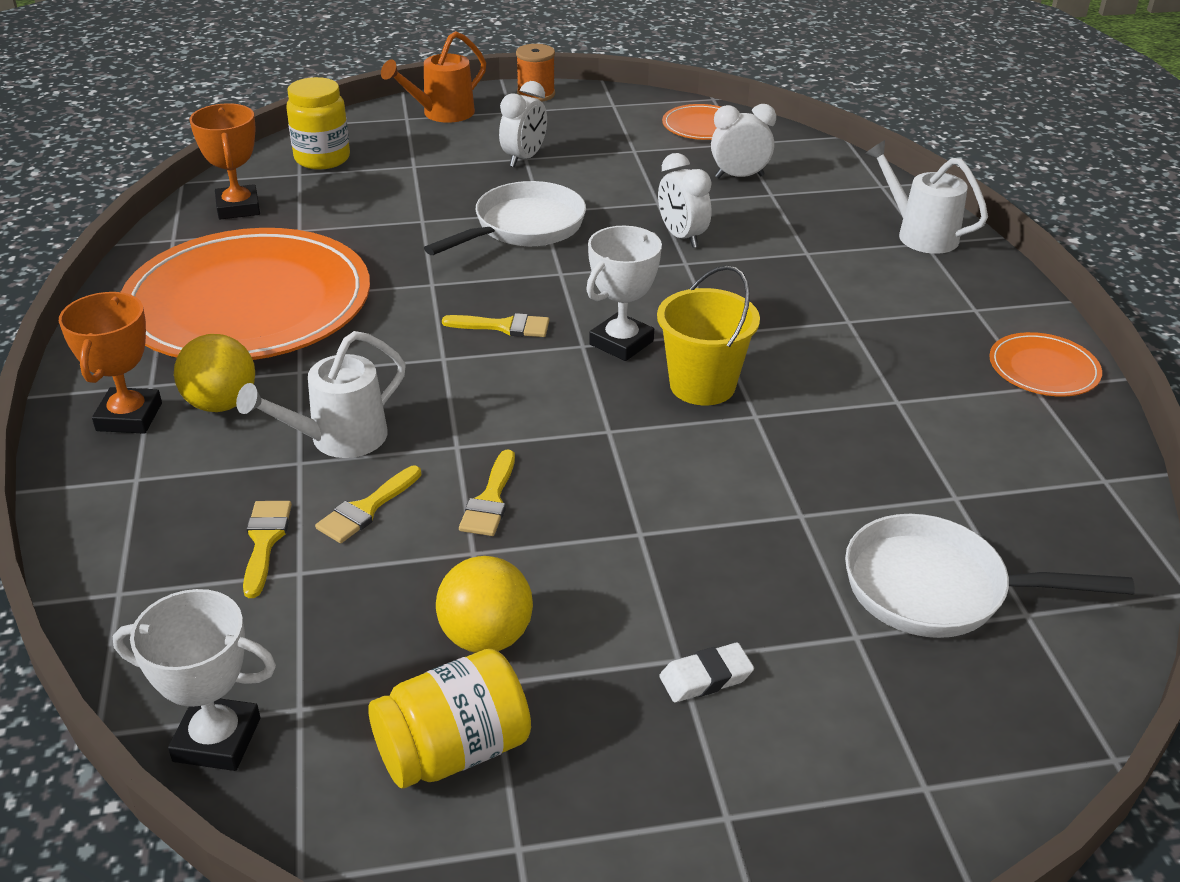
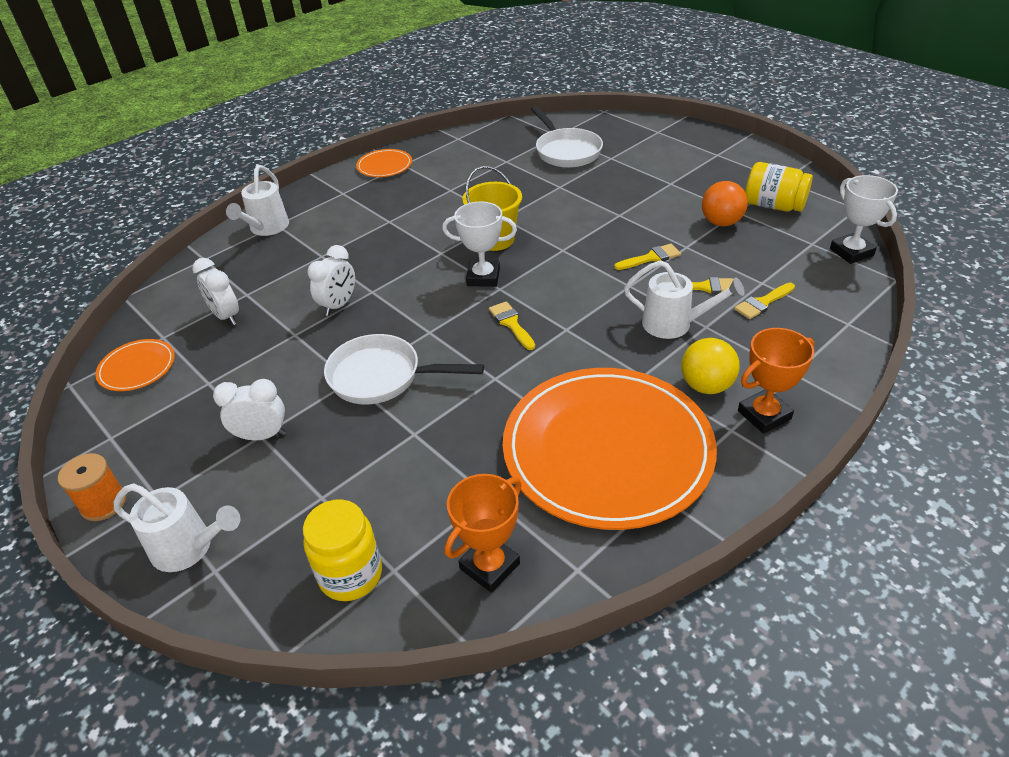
camera: 120 degrees left, 5 degrees up
orange watering can [381,31,486,123] -> white watering can [114,483,240,572]
yellow ball [436,556,533,653] -> orange ball [702,181,748,226]
white eraser [659,643,754,702] -> none

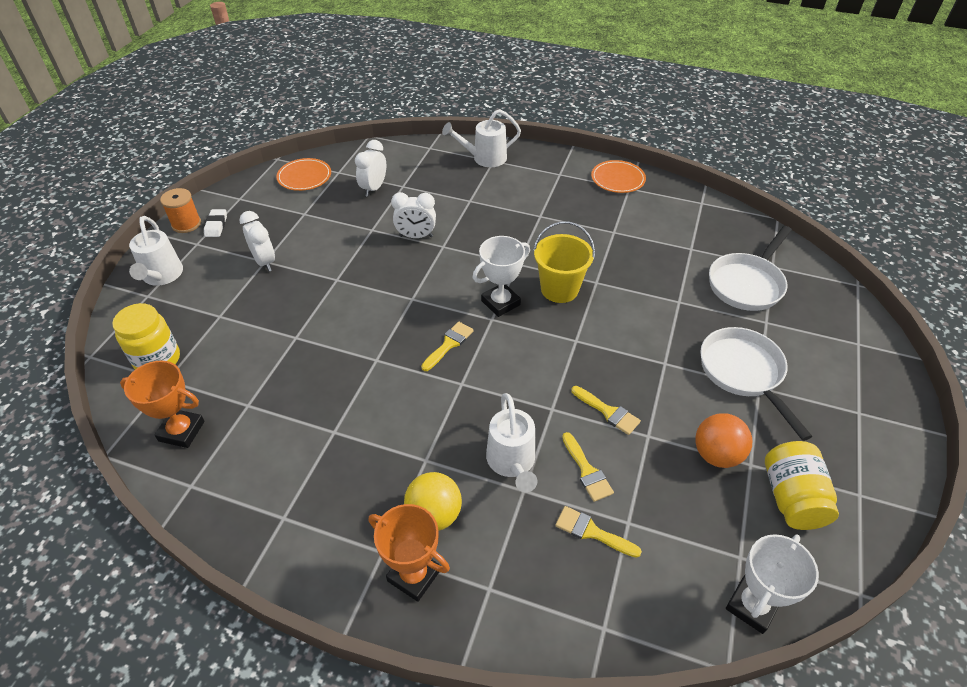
camera: 60 degrees right, 5 degrees up
white pan [324,334,484,405] -> white pan moved to [700,327,813,441]
white trophy [442,202,517,287] -> white trophy turned 75 degrees clockwise [473,236,530,317]
orange plate [503,368,717,530] -> none
none -> white eraser [204,209,227,237]

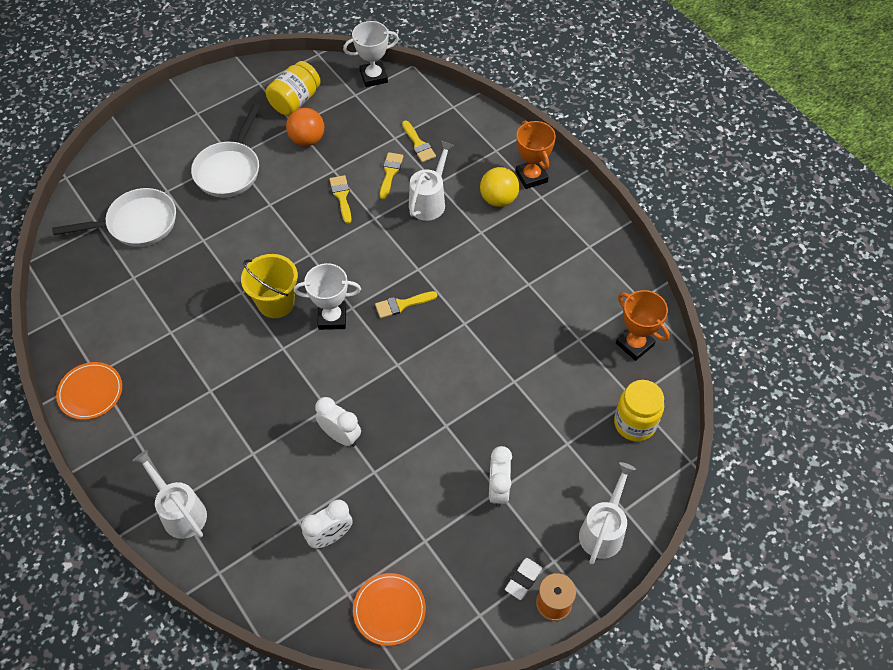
camera: 145 degrees left, 10 degrees up
white watering can [442,109,521,167] -> white watering can turned 150 degrees counterclockwise [132,450,207,539]

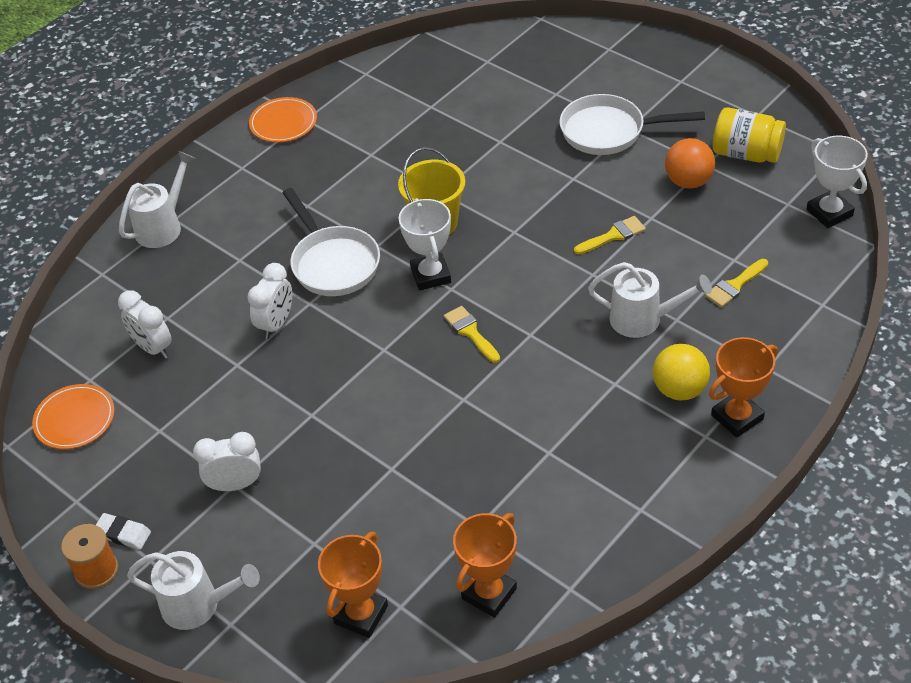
camera: 80 degrees right, 10 degrees down
white pan [52,188,176,247] -> white pan moved to [282,188,380,296]
yellow brush [380,152,403,199] -> none
yellow jar [614,380,664,441] -> orange trophy [318,532,388,638]

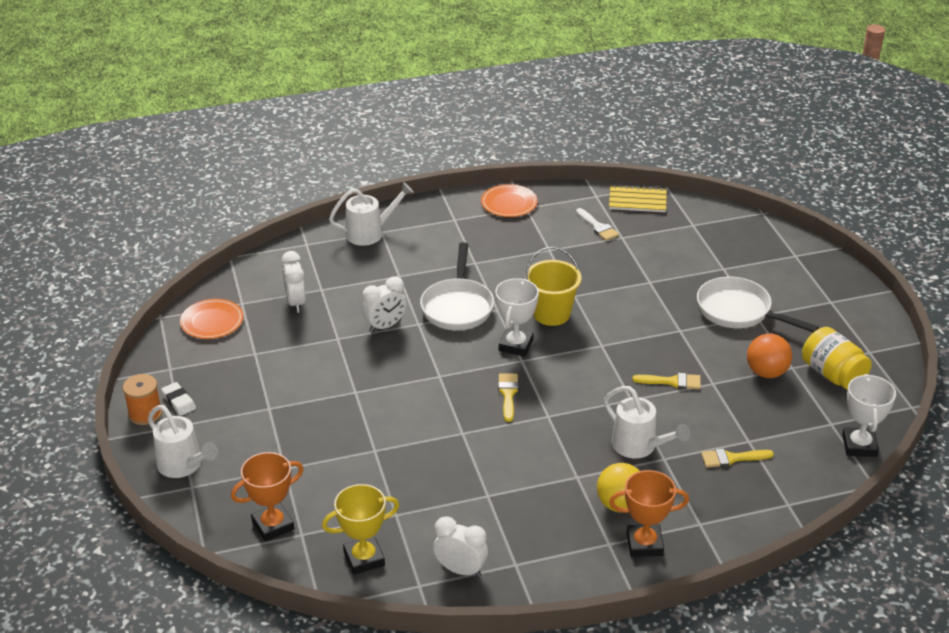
camera: 30 degrees right, 10 degrees down
white clock [193,432,261,491] -> white clock moved to [433,516,488,577]
orange trophy [453,513,517,618] -> yellow trophy [322,484,399,575]
none -> white brush [576,208,619,241]
none -> yellow notebook [609,185,667,212]

